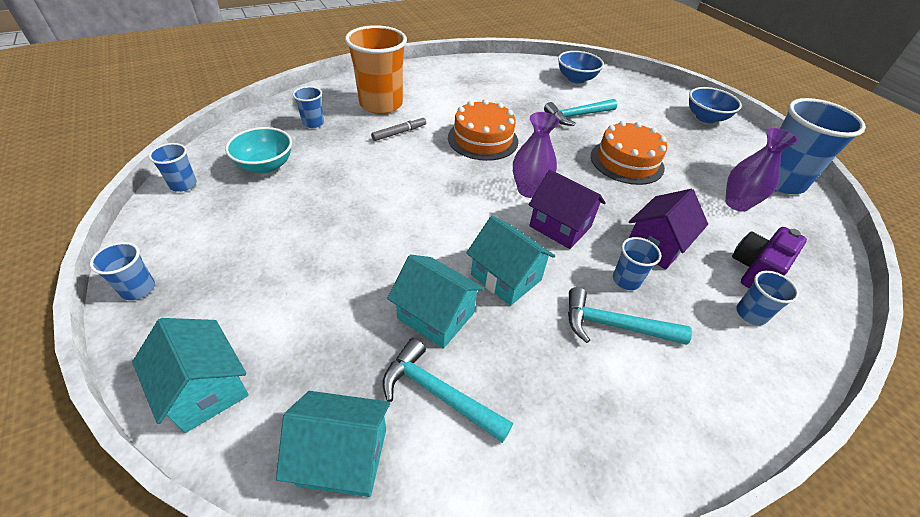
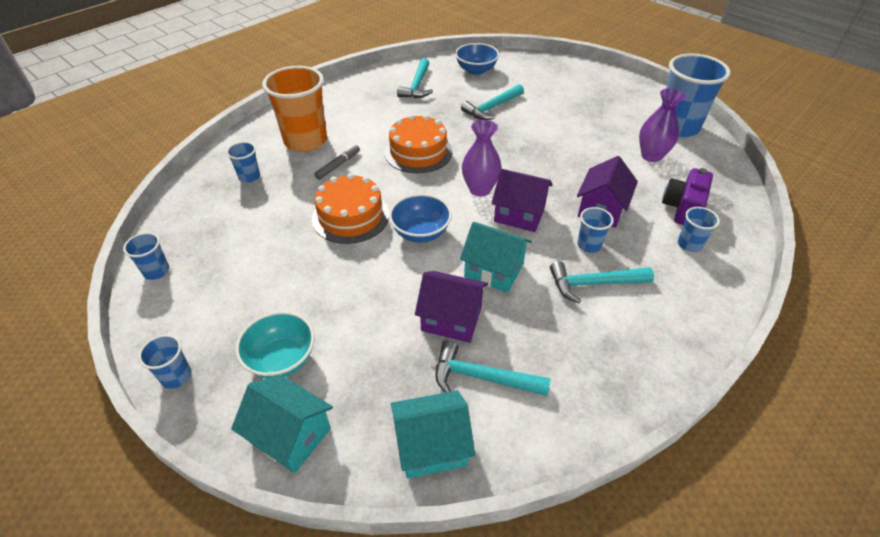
camera: 15 degrees left, 0 degrees up
turquoise bowl [225,127,292,174] -> turquoise bowl moved to [236,311,315,379]
turquoise house [387,254,484,349] -> purple house [415,271,488,343]
orange cake [591,121,667,185] -> orange cake moved to [312,173,389,244]
blue bowl [689,87,742,123] -> blue bowl moved to [389,194,452,243]
none -> turquoise hammer [397,58,433,98]

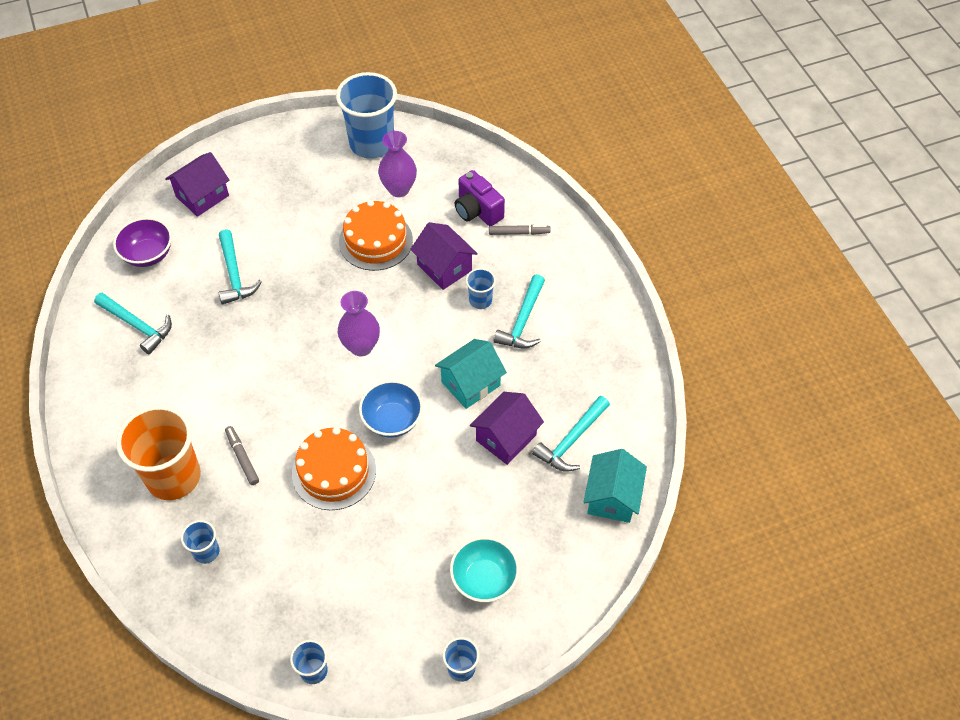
camera: 65 degrees left, 10 degrees up
turquoise house [231,375,333,473] -> none
orange cake [385,114,452,173] -> orange cake moved to [339,200,413,271]
blue bowl [455,43,499,75] -> purple bowl [113,217,172,267]
purple house [491,169,553,232] -> purple house moved to [165,152,229,217]
blue cup [678,207,720,252] -> grey marker [489,225,551,235]

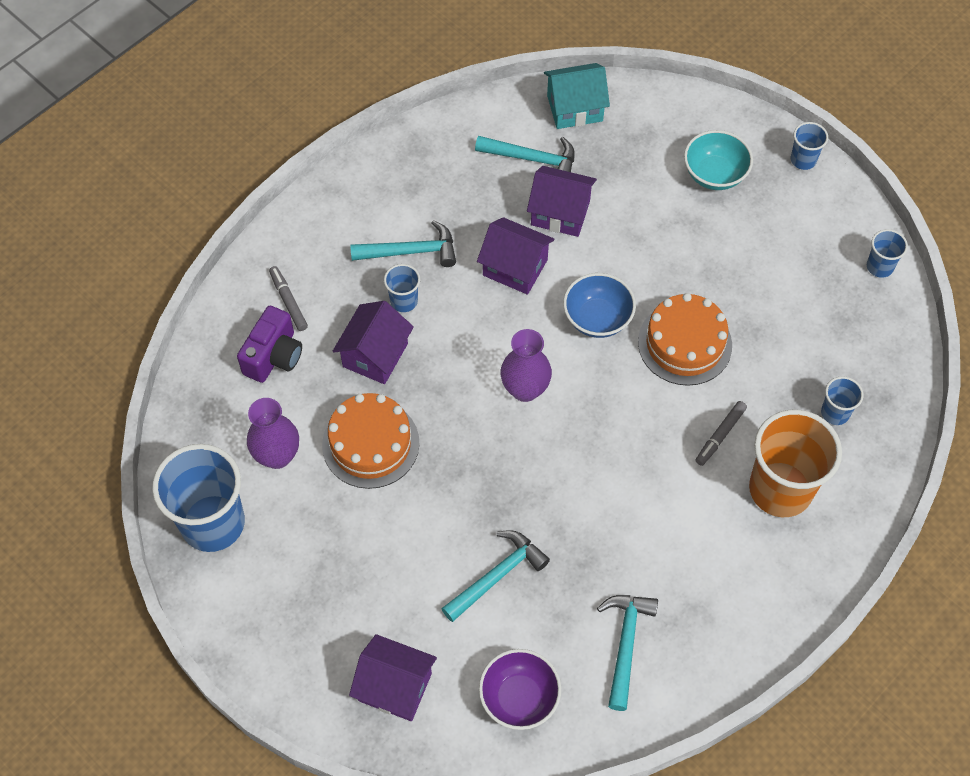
camera: 115 degrees left, 5 degrees up
turquoise house [435,339,507,409] -> purple house [477,217,554,295]

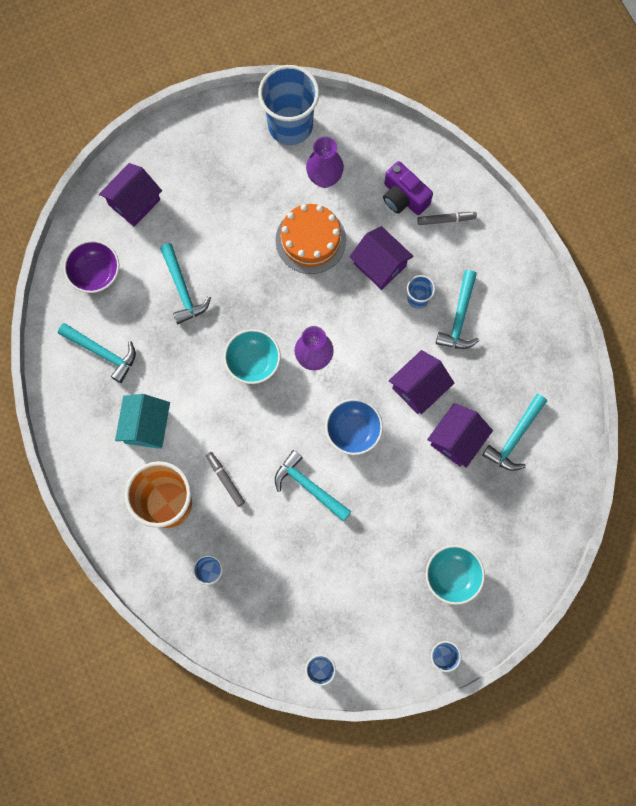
camera: 110 degrees right, 15 degrees up
turquoise house [544,63,610,129] -> turquoise house moved to [115,394,170,449]
orange cake [638,293,732,386] -> turquoise hammer [275,450,352,521]
none -> turquoise bowl [224,329,281,384]

